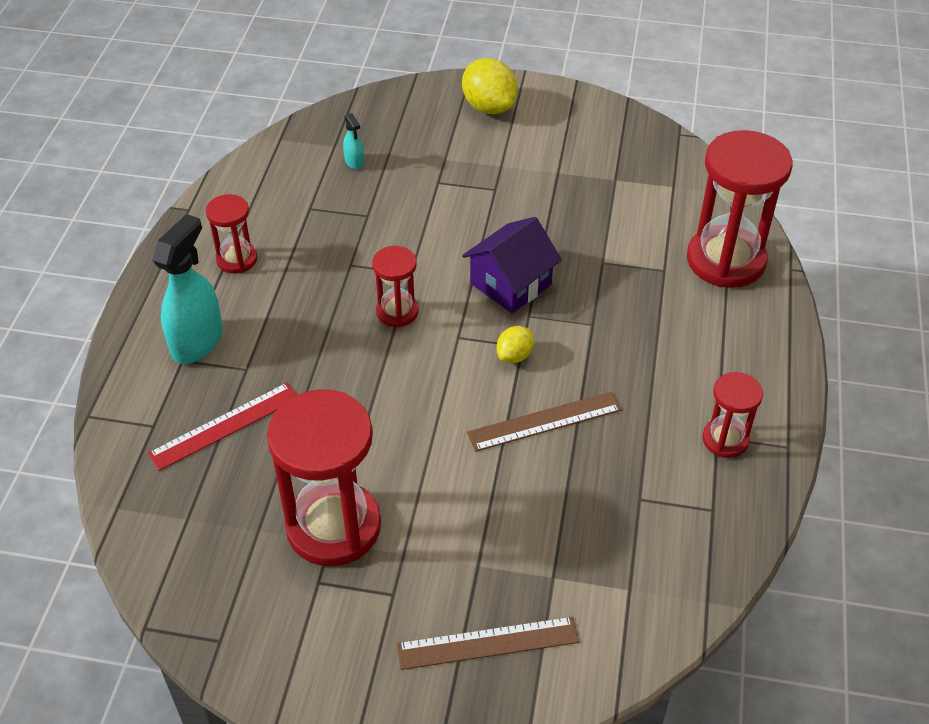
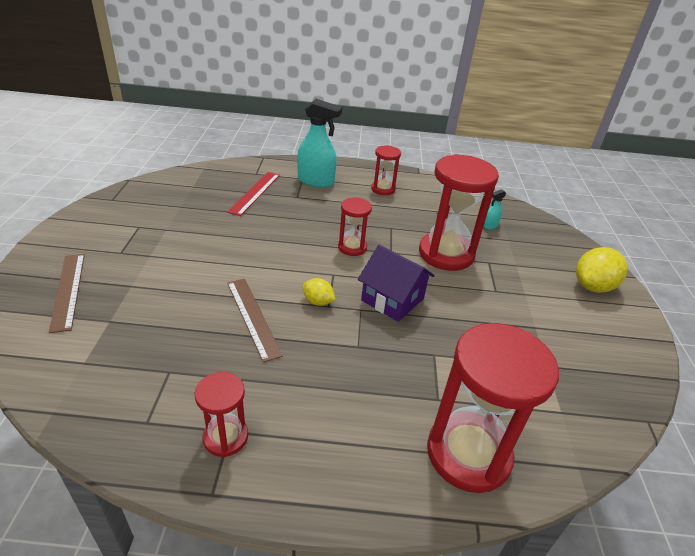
camera: 80 degrees right, 10 degrees down
red ruler [148,383,297,471] -> red ruler turned 60 degrees clockwise [227,172,280,216]
red hourglass [267,390,381,566] -> red hourglass moved to [419,154,499,271]

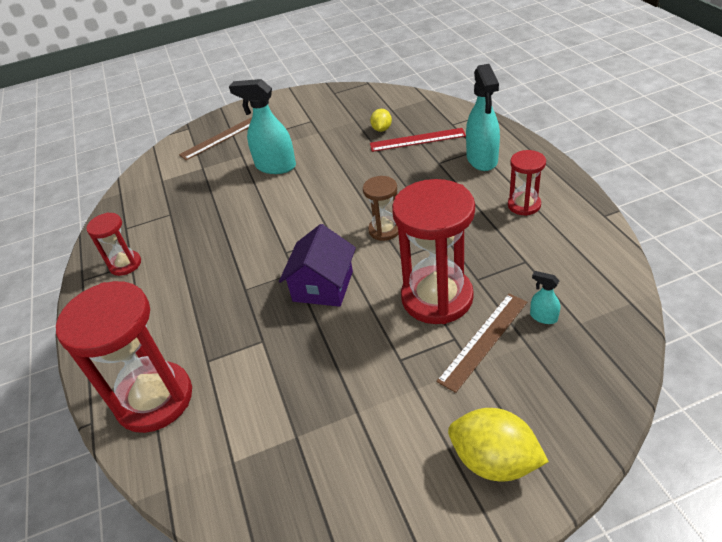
camera: 75 degrees right, 5 degrees up
brown ruler [227,279,283,362] -> brown ruler moved to [436,294,527,393]
yellow lemon [303,278,336,306] -> yellow lemon moved to [370,109,392,132]
red hourglass [338,198,372,256] -> brown hourglass [363,176,399,241]
none -> turquoise spray bottle [229,79,296,174]

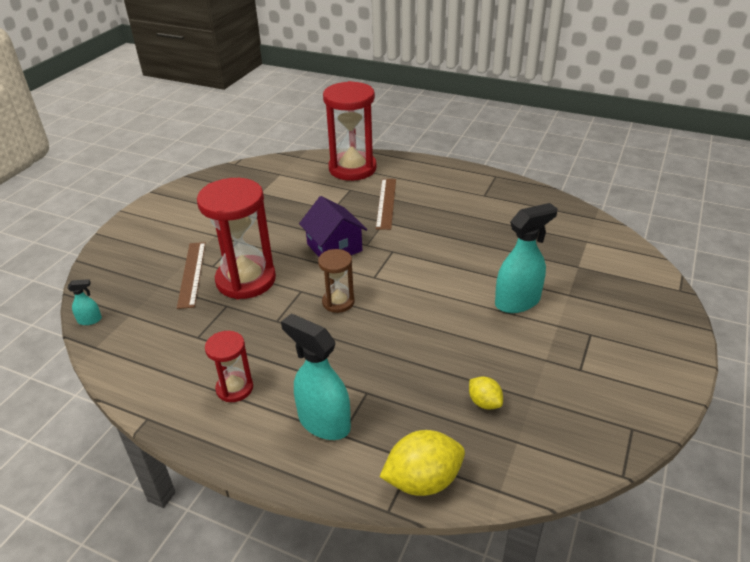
camera: 130 degrees right, 5 degrees down
red hourglass [86,213,141,276] -> none
brown ruler [179,117,252,160] -> brown ruler moved to [376,179,396,230]
red ruler [370,128,466,152] -> none
yellow lemon [448,408,549,481] -> yellow lemon moved to [380,430,465,496]
turquoise spray bottle [530,271,560,324] -> turquoise spray bottle moved to [68,279,102,325]

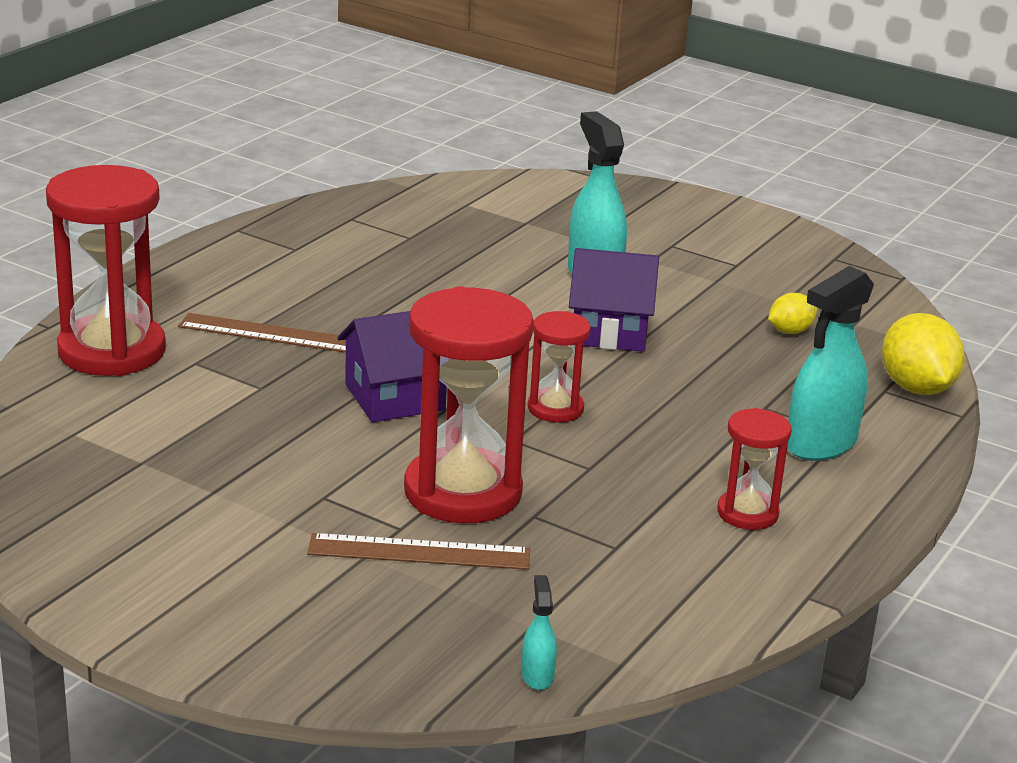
camera: 85 degrees left, 10 degrees down
brown hourglass [318,249,354,313] -> red hourglass [528,311,591,423]
none -> purple house [569,248,659,352]

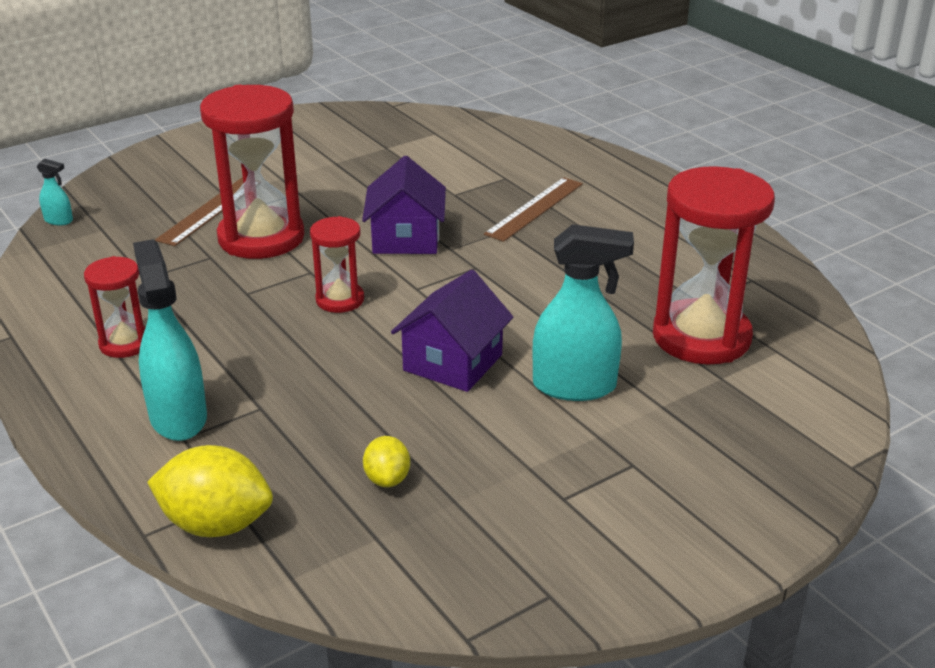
camera: 115 degrees right, 5 degrees up
red hourglass [46,165,166,376] -> red hourglass moved to [653,166,775,365]

